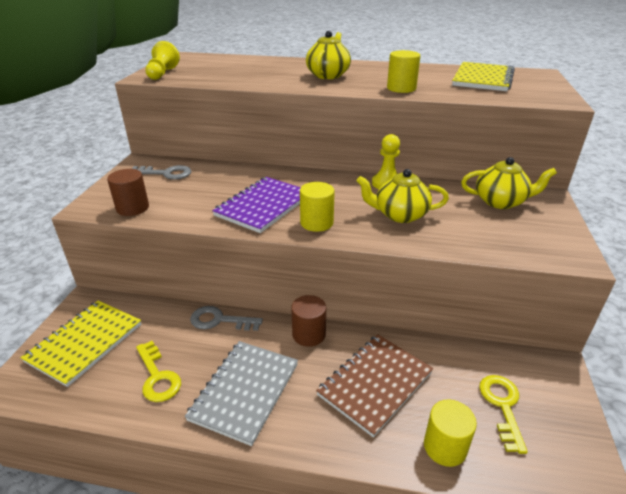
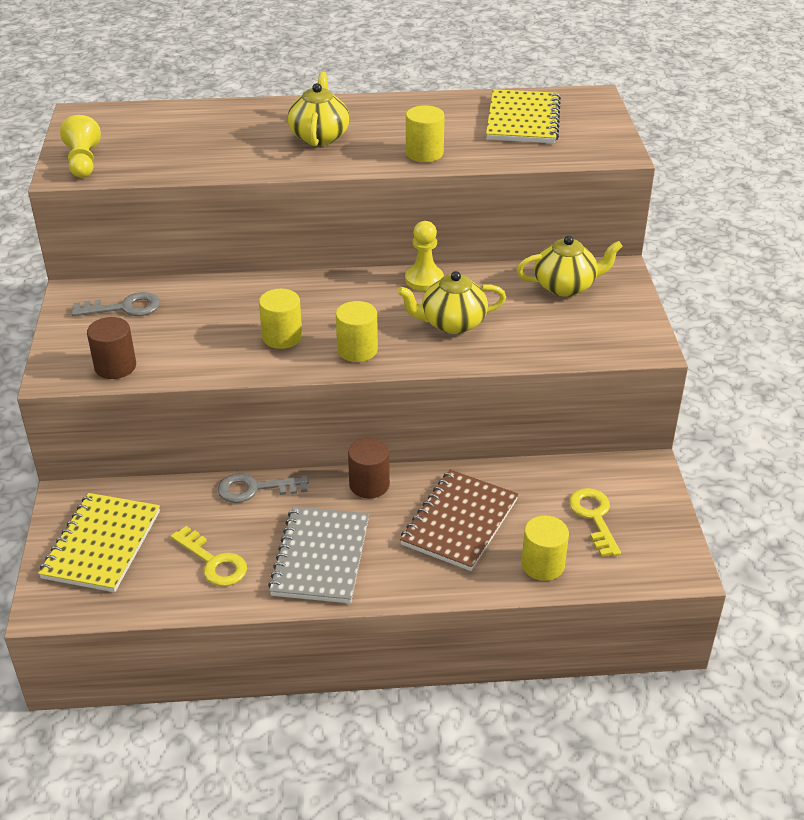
camera: 15 degrees left, 5 degrees up
purple notebook [212,177,301,233] -> yellow cylinder [259,289,302,349]

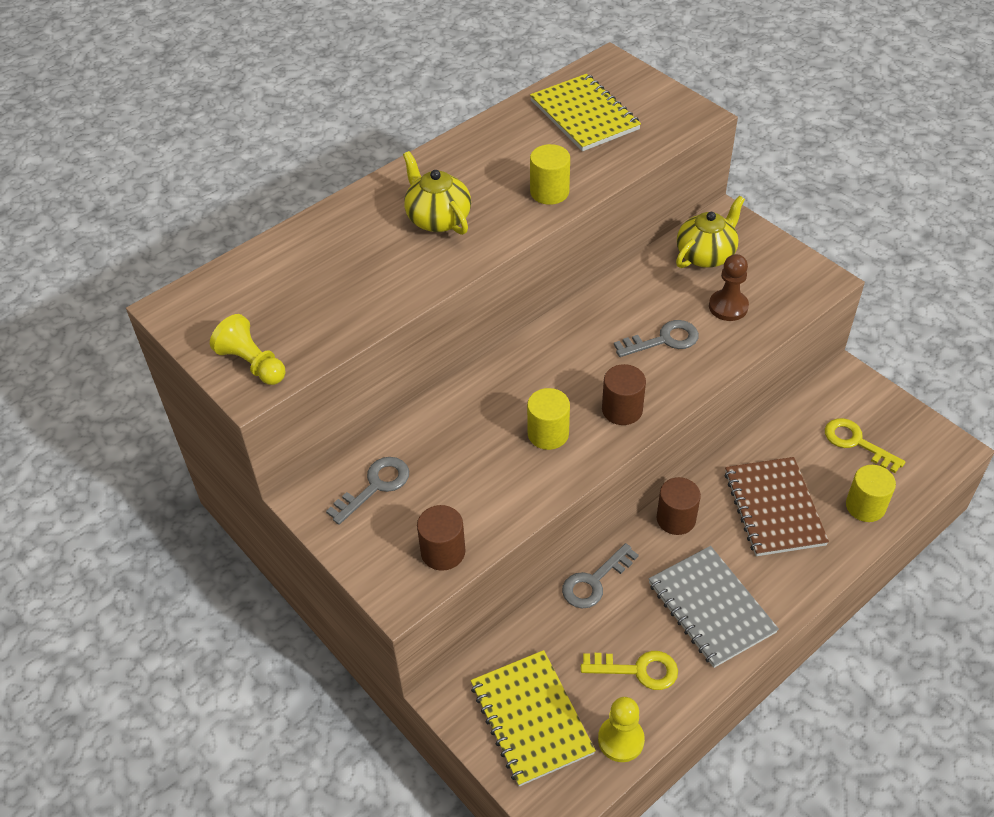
camera: 35 degrees left, 10 degrees up
yellow cylinder [336,301,378,362] -> brown cylinder [602,364,646,425]
yellow teapot [397,271,506,334] -> grey key [614,320,699,357]
yellow pawn [405,221,444,291] -> yellow pawn moved to [598,697,645,762]
none -> brown pawn [709,254,749,321]

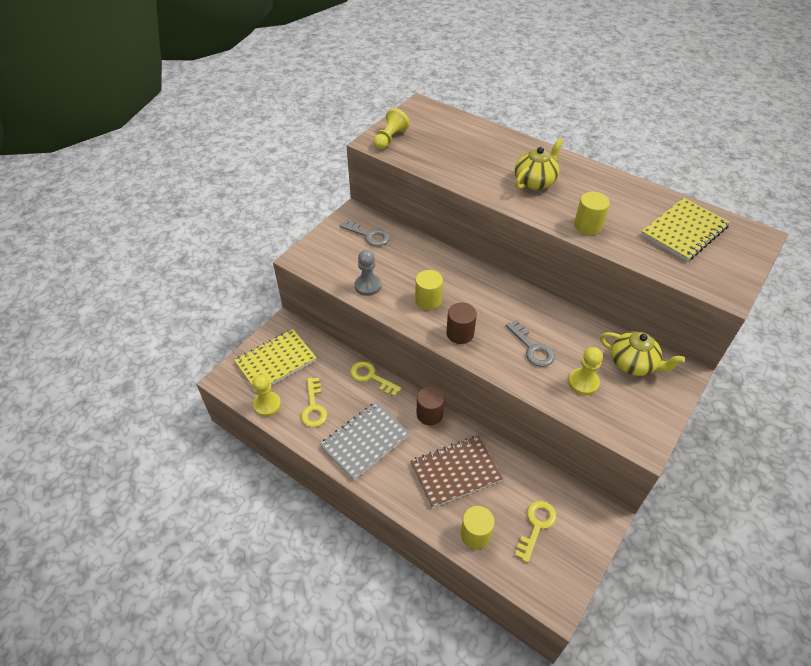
camera: 75 degrees right, 0 degrees up
brown cylinder [417,505,465,571] -> none
grey key [562,543,639,608] -> yellow key [350,361,402,397]
brown pawn [709,254,749,321] -> yellow pawn [568,347,603,395]
none -> grey pawn [355,250,381,296]

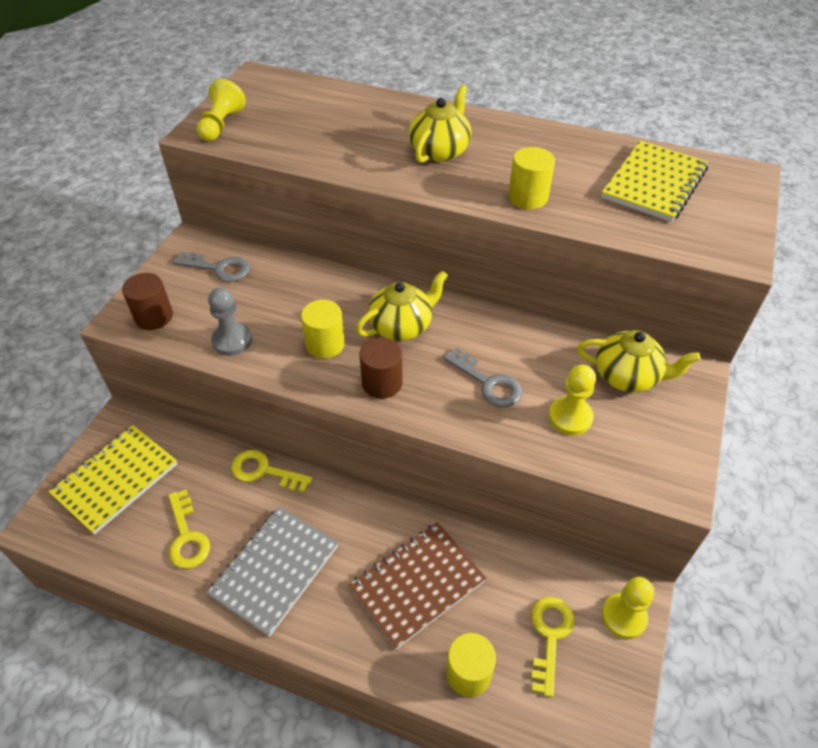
camera: 15 degrees left, 0 degrees up
yellow pawn [252,375,281,417] -> yellow pawn moved to [602,577,654,639]
brown cylinder [417,386,445,425] -> brown cylinder moved to [122,273,173,330]
none -> yellow teapot [356,270,448,341]

